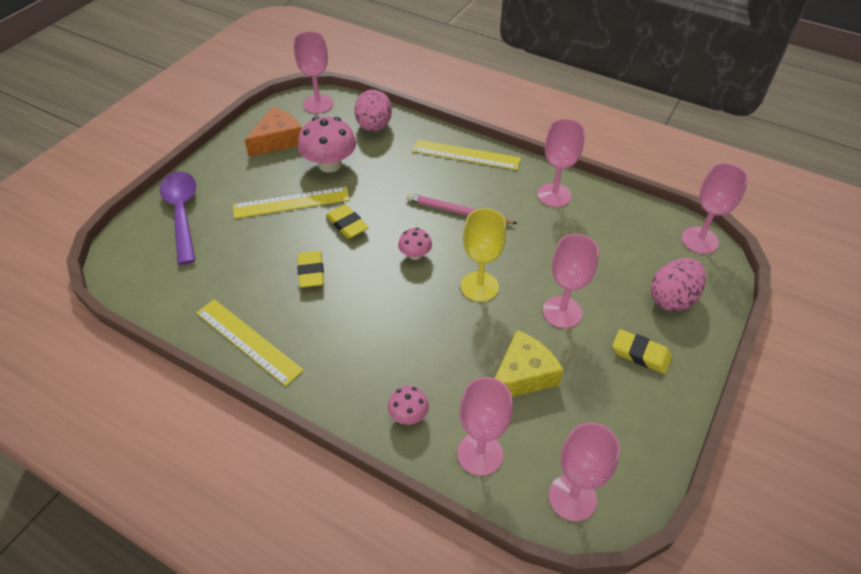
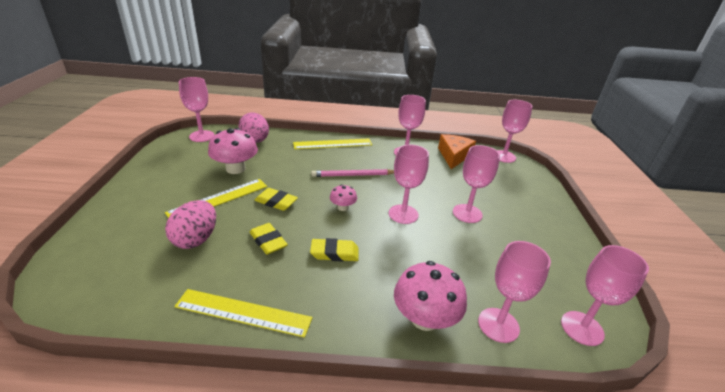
camera: 30 degrees left, 15 degrees down
purple spoon [160,171,196,265] -> none
orange cheese [244,107,302,157] -> orange cheese moved to [438,134,476,169]
pink mushroom [388,386,429,425] -> pink mushroom [394,261,467,331], size x1.90
yellow goblet [461,208,506,302] -> pink goblet [389,145,429,224]
yellow cheese [495,330,564,397] -> none
yellow eraser [612,329,672,374] -> yellow eraser moved to [310,238,359,261]
pink egg [651,258,706,312] -> pink egg moved to [165,200,216,249]

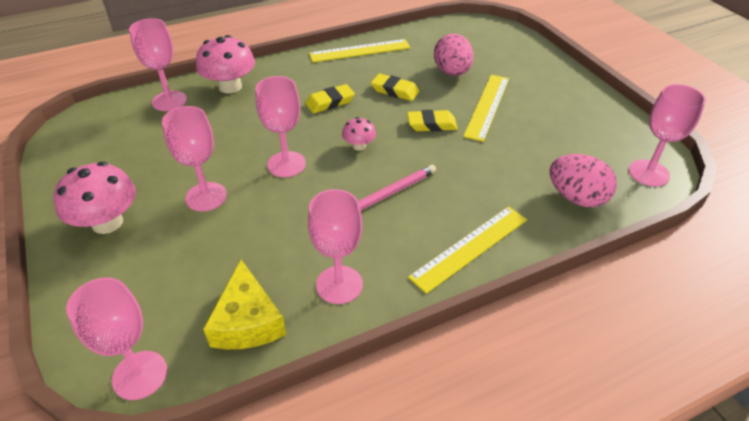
camera: 155 degrees right, 10 degrees up
pink mushroom [208,128,258,174] -> pink mushroom moved to [54,162,136,234]
orange cheese [438,134,476,169] -> yellow cheese [203,260,286,349]
pink goblet [561,245,649,346] -> none

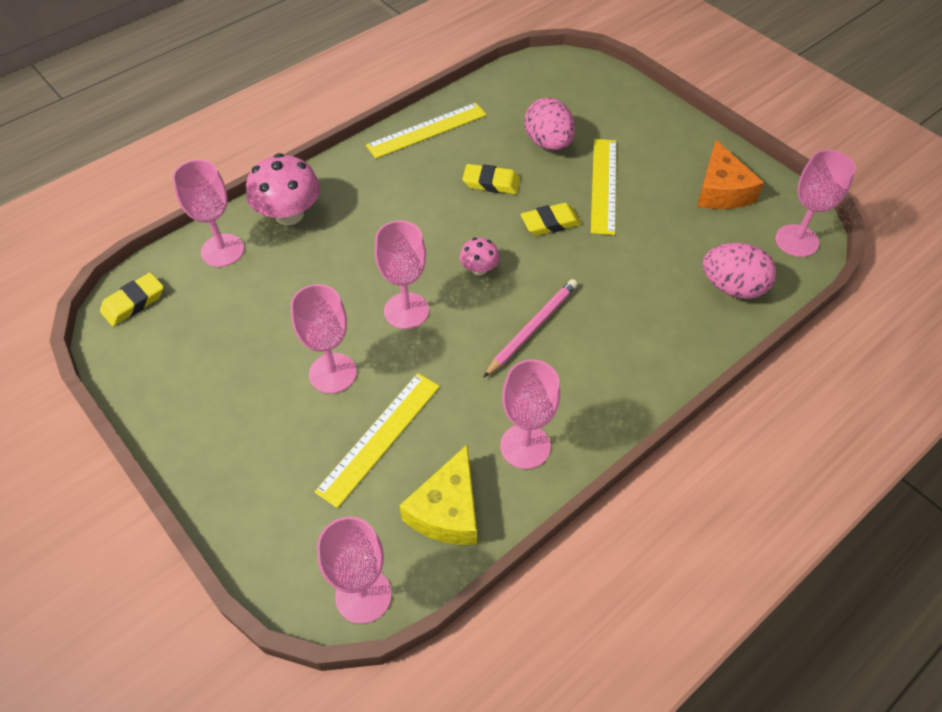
camera: 15 degrees left, 10 degrees up
pink mushroom [54,162,136,234] -> none
yellow cheese [203,260,286,349] -> yellow cheese turned 45 degrees clockwise [399,445,477,545]
yellow eraser [305,84,355,113] -> yellow eraser moved to [100,272,164,326]
yellow ruler [408,207,527,294] -> yellow ruler moved to [315,373,440,508]
none -> orange cheese [697,140,764,209]

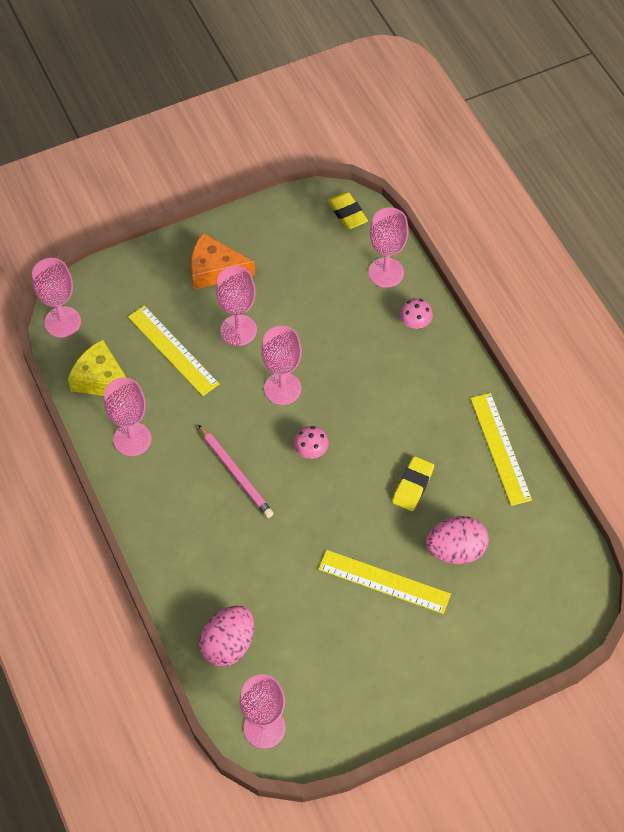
camera: 105 degrees right, 5 degrees up
pink mushroom [246,153,320,225] -> pink mushroom [400,298,433,329], size x0.53
yellow eraser [521,203,581,236] -> none
orange cheese [697,140,764,209] -> orange cheese moved to [191,233,255,289]

